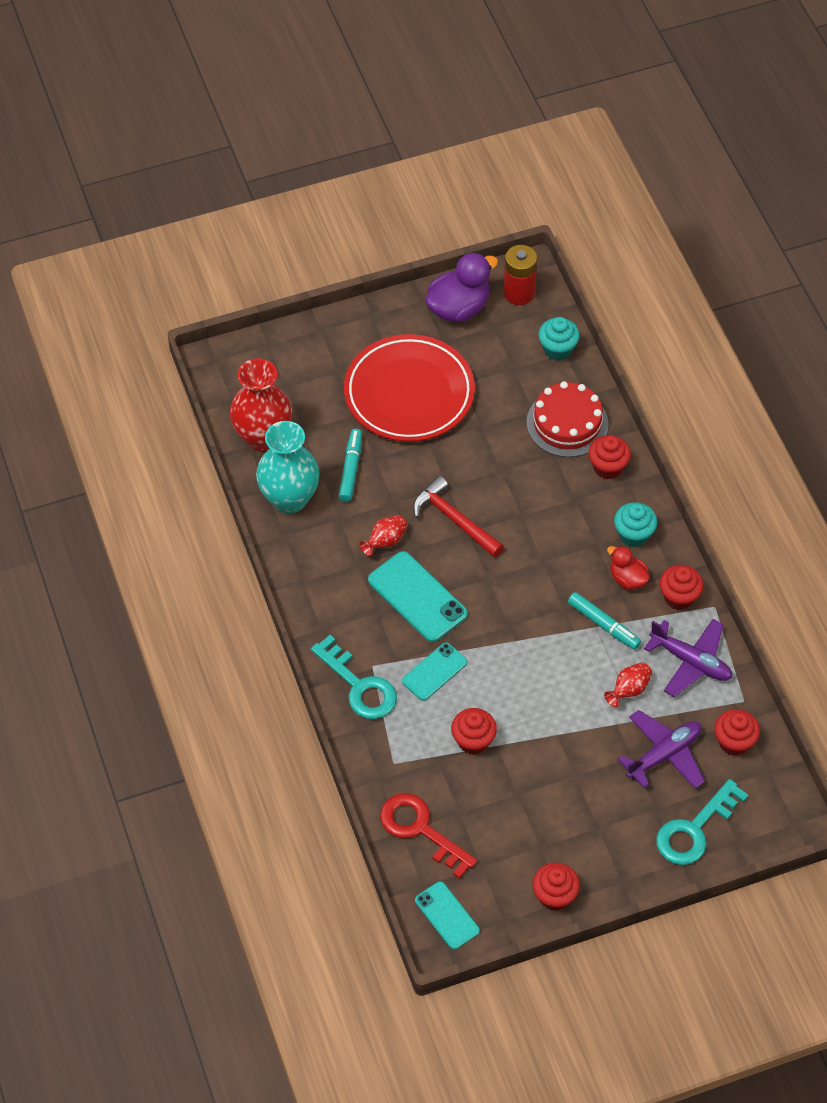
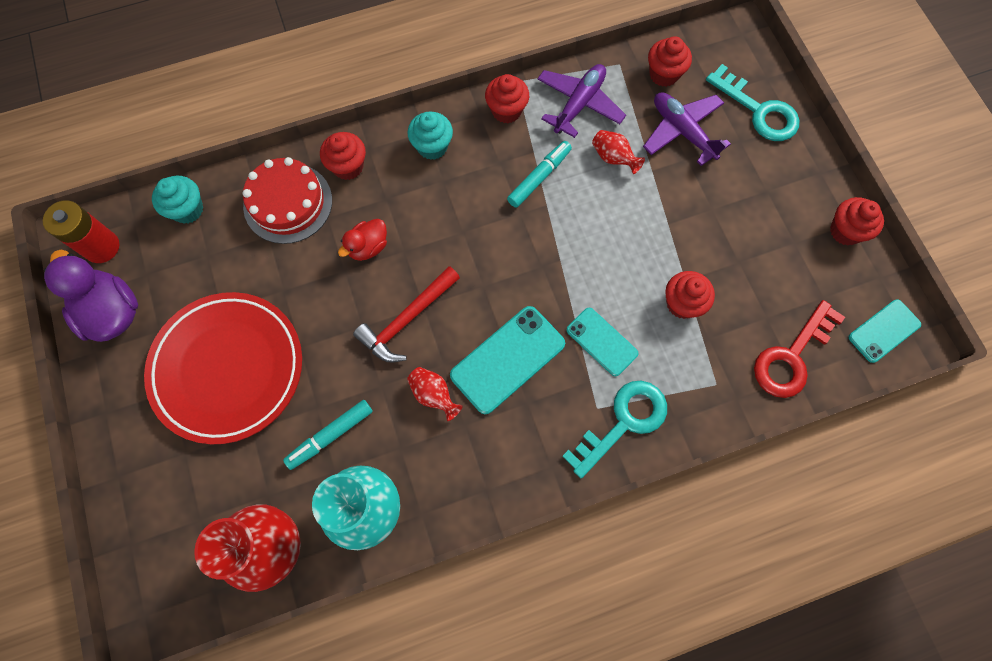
camera: 90 degrees left, 15 degrees up
turquoise marker [339,429,362,502] -> turquoise marker turned 45 degrees counterclockwise [283,400,373,470]
red duck [607,546,650,589] -> red duck moved to [338,219,387,261]

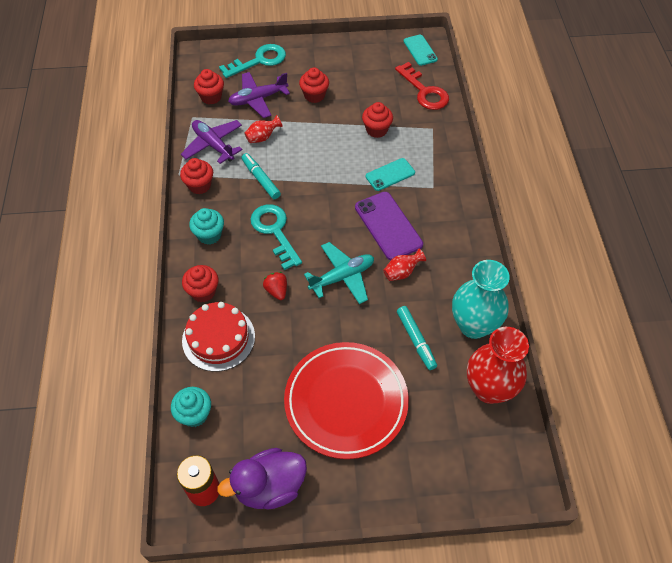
camera: 75 degrees left, 15 degrees down
red duck [338,219,387,261] -> red strawberry [263,272,287,300]
red hammer [353,266,460,363] -> turquoise plane [304,242,374,304]
turquoise phone [450,306,565,414] -> purple phone [355,192,423,260]
turquoise key [562,381,667,478] -> turquoise key moved to [250,204,302,270]
red cupcake [830,197,884,246] -> red cupcake moved to [299,68,329,103]

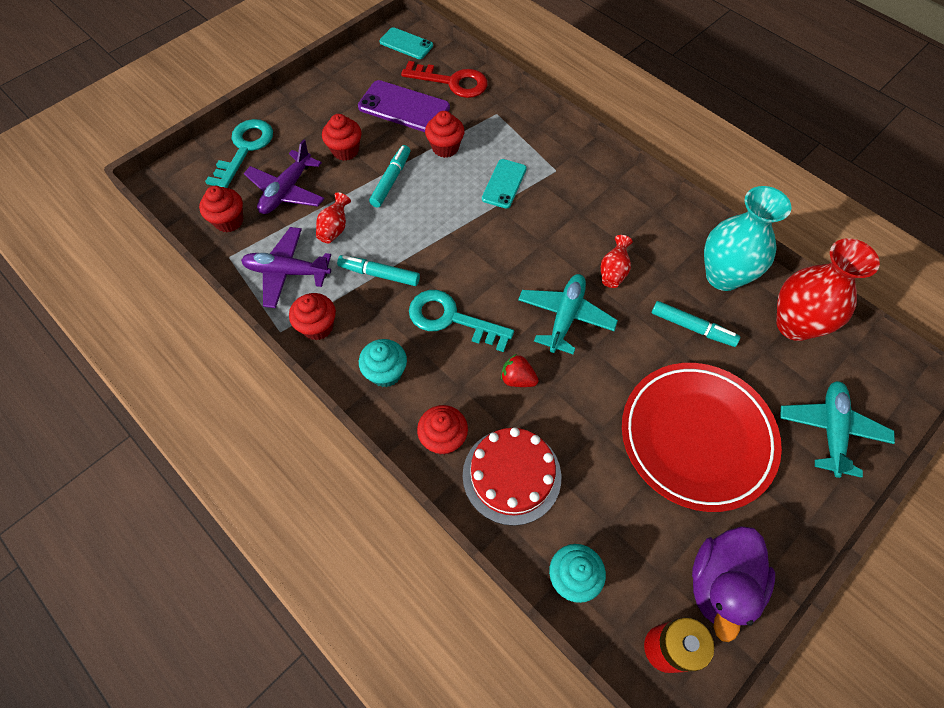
camera: 40 degrees left, 5 degrees up
purple phone [355,192,423,260] -> purple phone moved to [358,80,450,132]
none -> turquoise marker [369,145,410,208]
none -> turquoise plane [780,381,895,478]

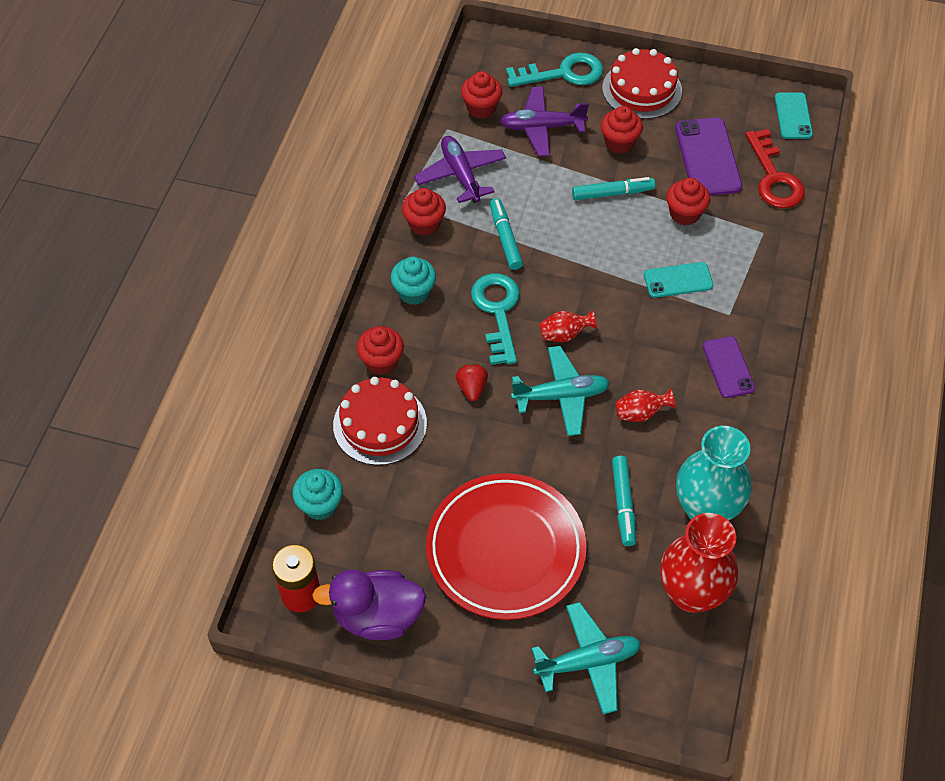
camera: 60 degrees right, 5 degrees down
red vase [316,192,351,243] -> red vase moved to [539,310,597,342]
none -> red cake [602,48,682,119]
none -> purple phone [703,336,755,398]

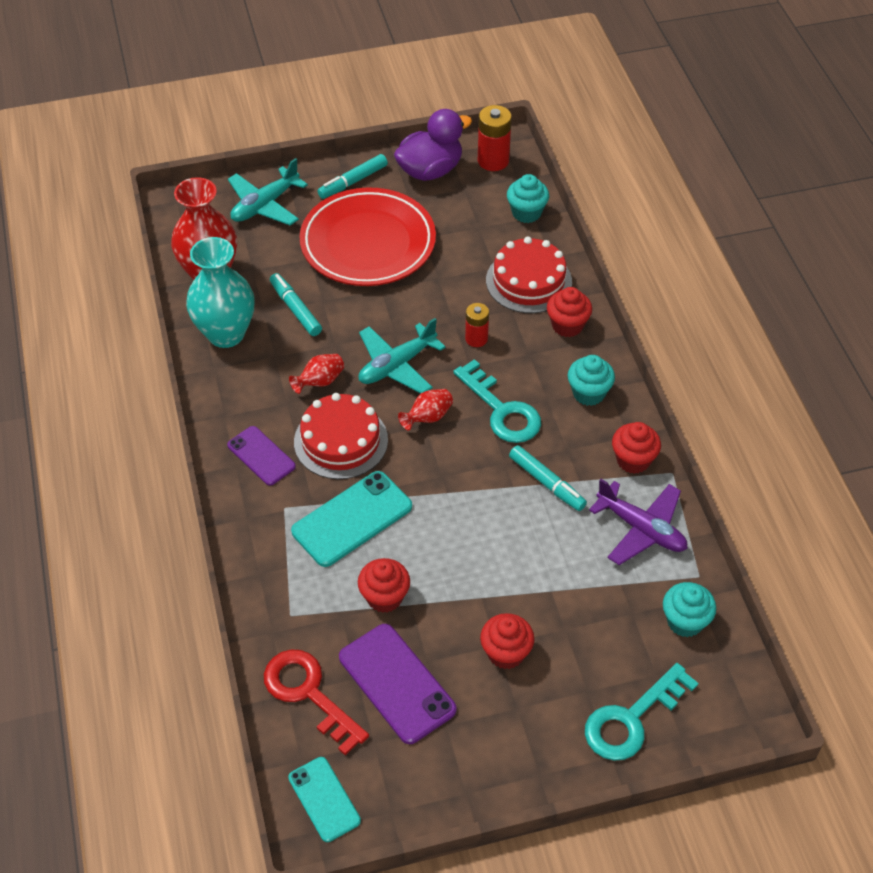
camera: 150 degrees right, 5 degrees down
red strawberry [456,364,488,401] -> red battery [465,303,489,347]
red cupcake [461,71,502,119] -> turquoise cupcake [663,582,716,637]
purple plane [500,87,589,156] -> none
turquoise marker [572,177,655,200] -> turquoise marker moved to [317,154,388,199]
red cake [602,48,682,119] -> red cake moved to [294,393,388,479]
turquoise phone [644,262,713,298] -> turquoise phone [291,471,412,567], size x1.59

